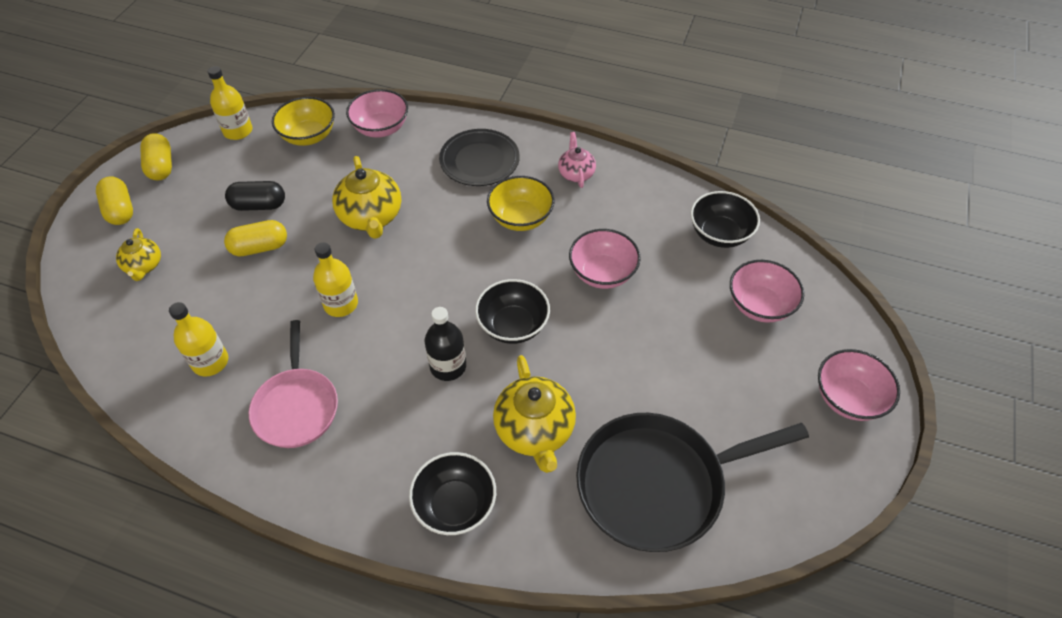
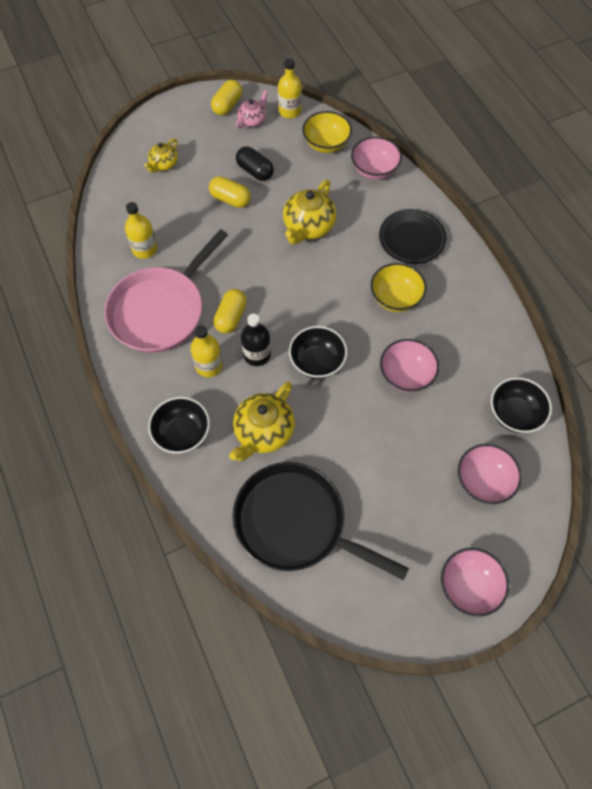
camera: 45 degrees right, 10 degrees up
yellow capsule [96,176,133,225] -> yellow capsule moved to [213,289,247,334]
pink pan [249,320,338,448] -> pink pan [104,229,228,353], size x1.57
yellow bottle [313,242,358,317] -> yellow bottle moved to [190,325,223,377]
pink teapot [558,132,596,188] -> pink teapot moved to [236,90,268,128]

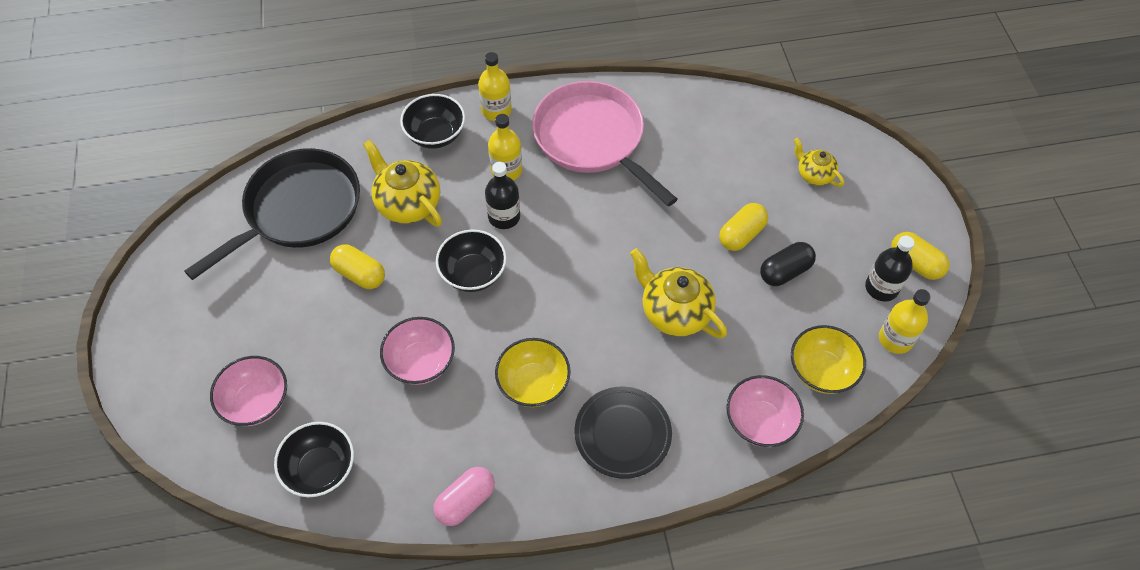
camera: 105 degrees right, 5 degrees down
yellow bottle [125,202,157,259] -> yellow bottle moved to [478,52,512,121]
yellow capsule [213,289,247,334] -> yellow capsule moved to [330,244,385,289]
pink teapot [236,90,268,128] -> black bottle [865,236,914,301]
pink bowl [441,548,509,617] -> none
none -> pink capsule [433,467,495,526]

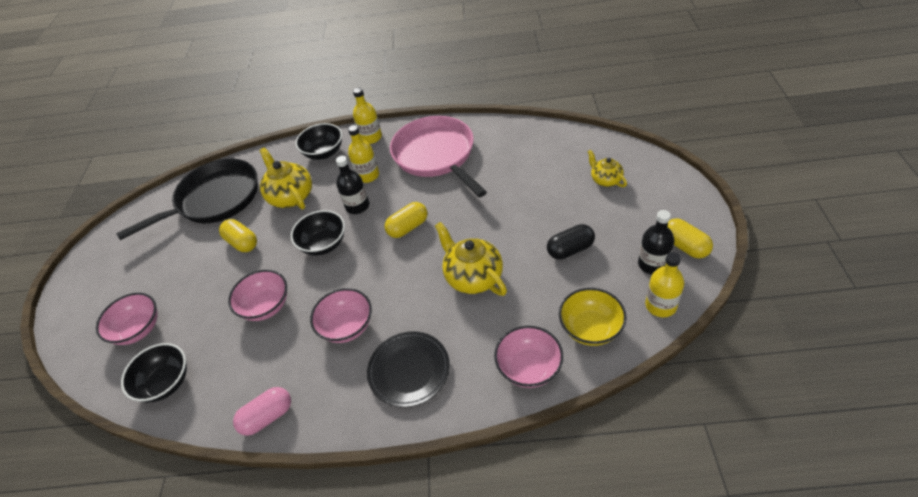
camera: 15 degrees right, 10 degrees down
yellow bowl [495,338,571,407] -> pink bowl [310,288,372,343]
yellow capsule [719,203,768,251] -> yellow capsule moved to [384,202,428,238]

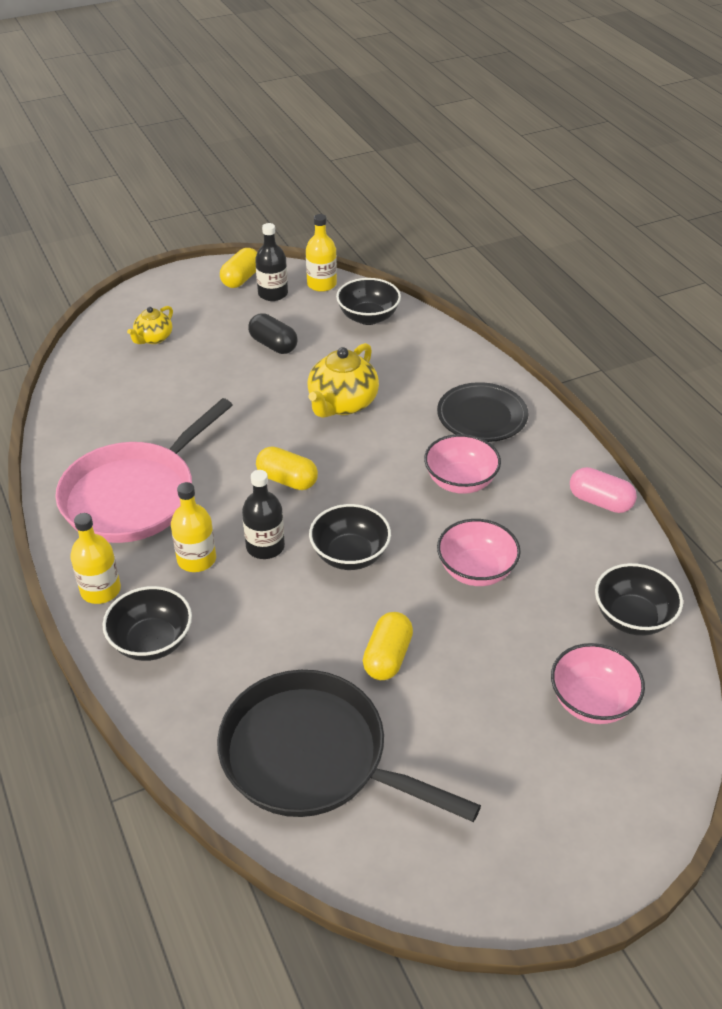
camera: 120 degrees left, 5 degrees down
yellow teapot [259,148,312,209] -> none
pink bowl [494,326,563,388] -> none
yellow bowl [559,288,627,346] -> black bowl [336,278,401,325]

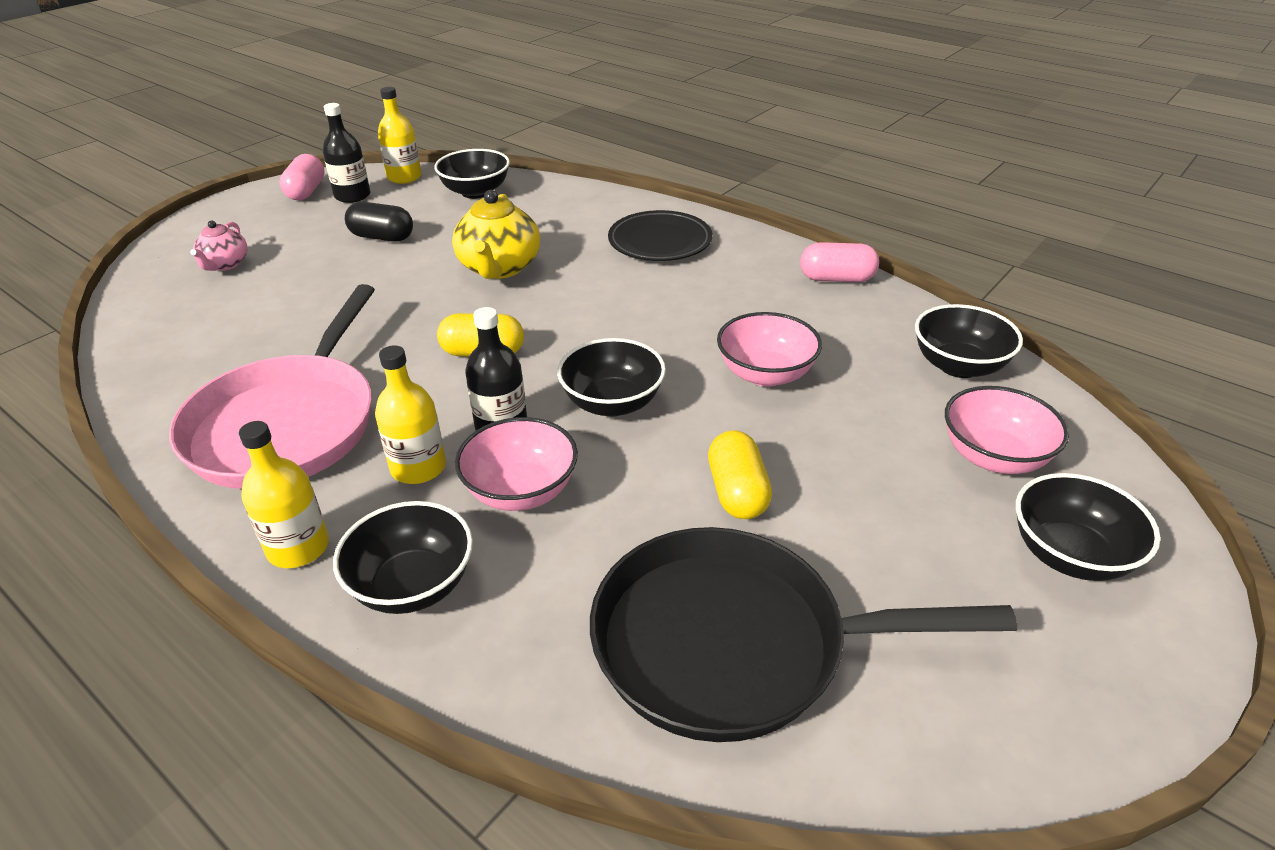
camera: 25 degrees left, 5 degrees down
yellow teapot [127,306,173,344] -> pink teapot [190,220,248,271]
yellow capsule [220,248,257,288] -> pink capsule [279,154,325,200]
pink bowl [424,434,501,494] -> pink bowl moved to [455,417,578,511]
none -> black bowl [1016,473,1161,581]

